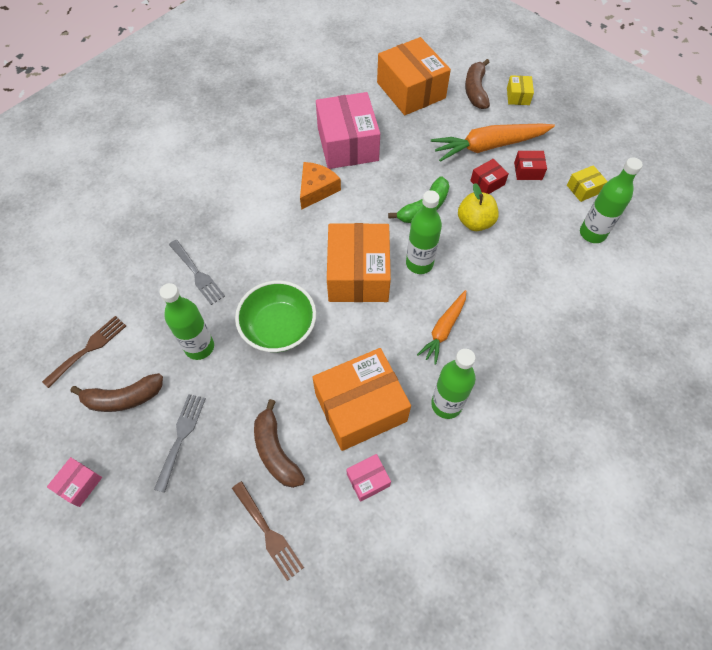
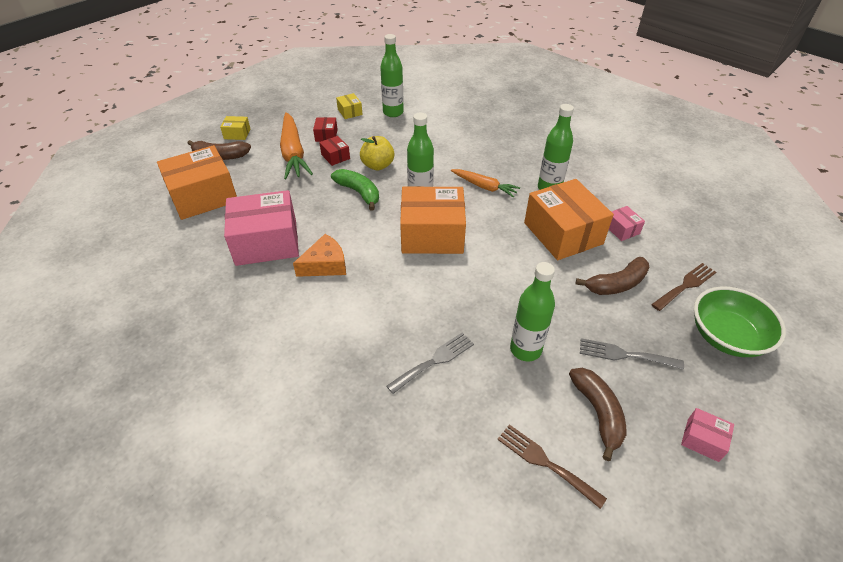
camera: 90 degrees left, 15 degrees down
green bowl [235,280,316,352] -> green bowl moved to [694,287,786,357]
orange cheese [300,162,341,210] -> orange cheese turned 120 degrees clockwise [293,234,346,277]

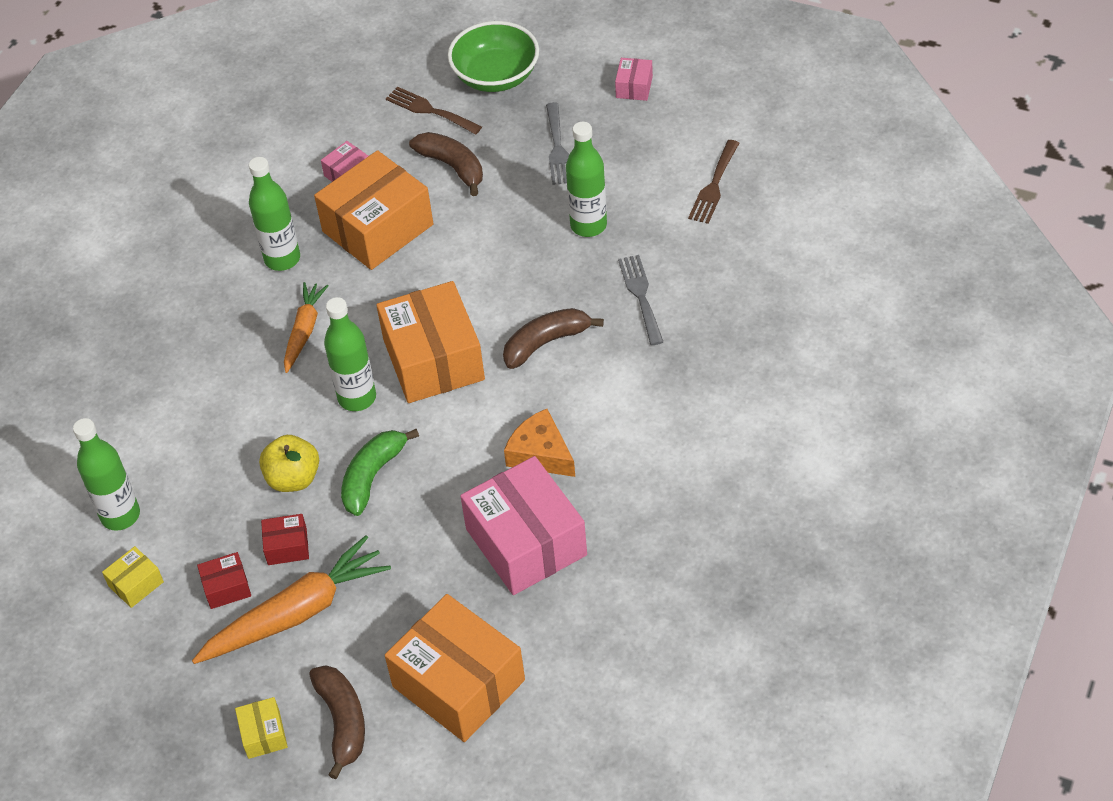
camera: 105 degrees left, 5 degrees up
red box [319,136,350,166] -> red box turned 45 degrees clockwise [261,514,309,565]
grey fork [387,333,474,394] -> grey fork turned 45 degrees clockwise [618,255,663,345]
brown banana [569,368,627,461] -> brown banana moved to [503,308,604,369]

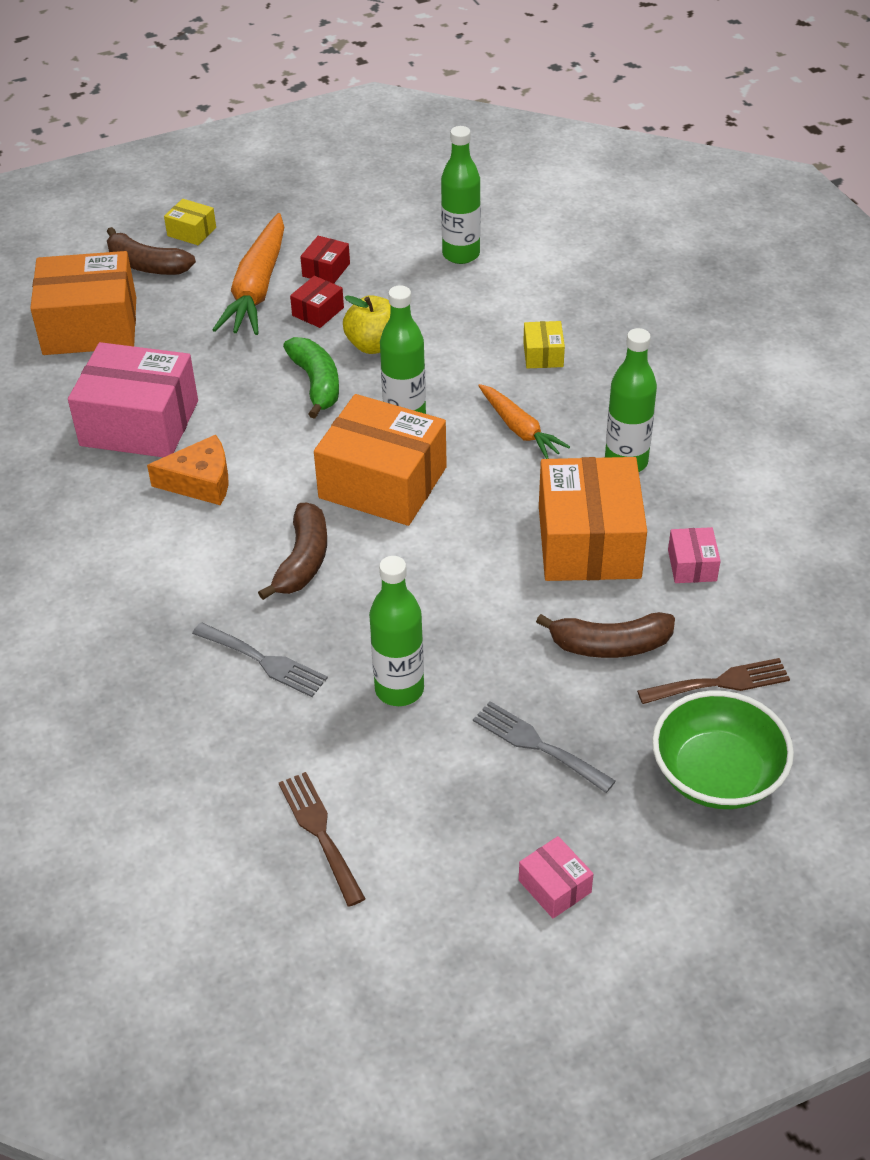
camera: 130 degrees right, 5 degrees down
yellow box [102,546,164,608] -> yellow box moved to [523,321,565,368]

